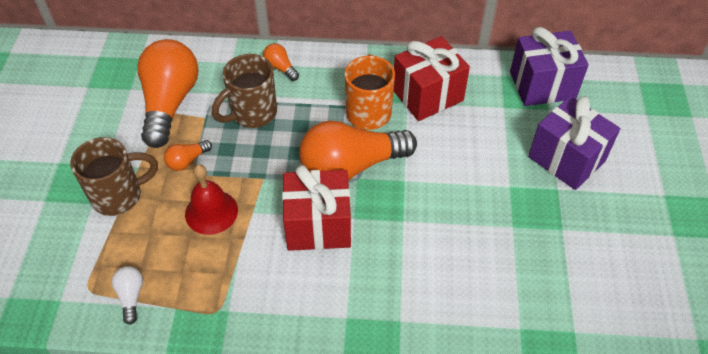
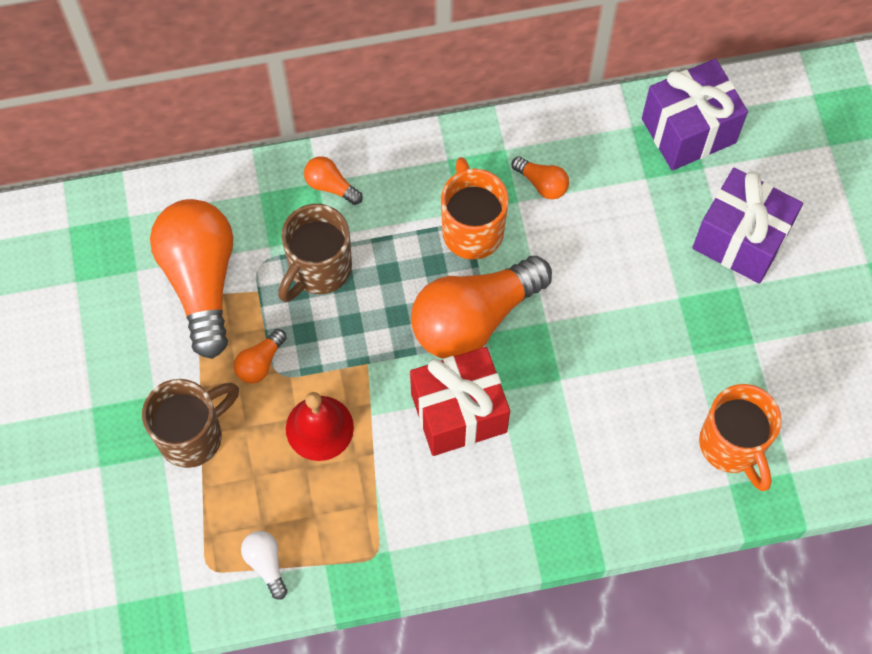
camera: 15 degrees left, 15 degrees up
red gift [394,36,470,121] -> orange light bulb [512,157,569,199]
none -> orange mug [699,384,782,491]

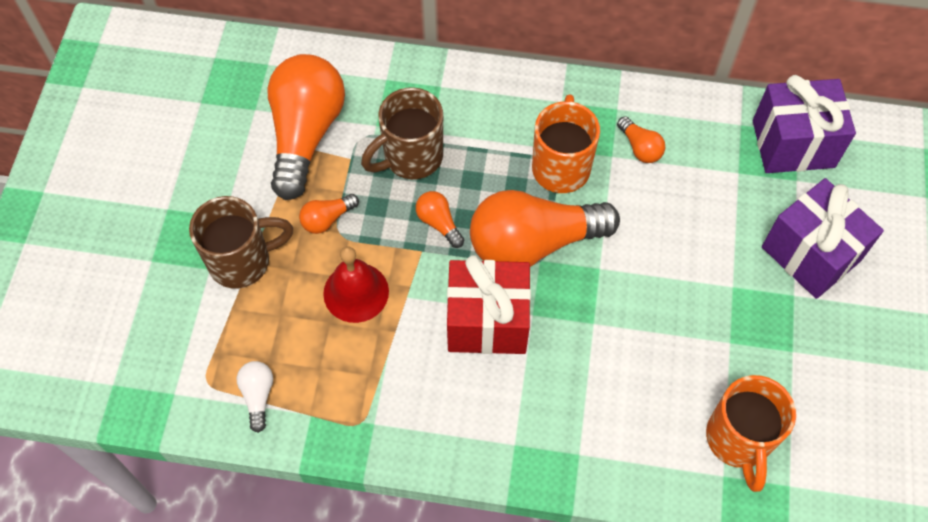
camera: 20 degrees right, 5 degrees down
orange light bulb [304,156,363,205] -> orange light bulb moved to [416,191,464,248]

